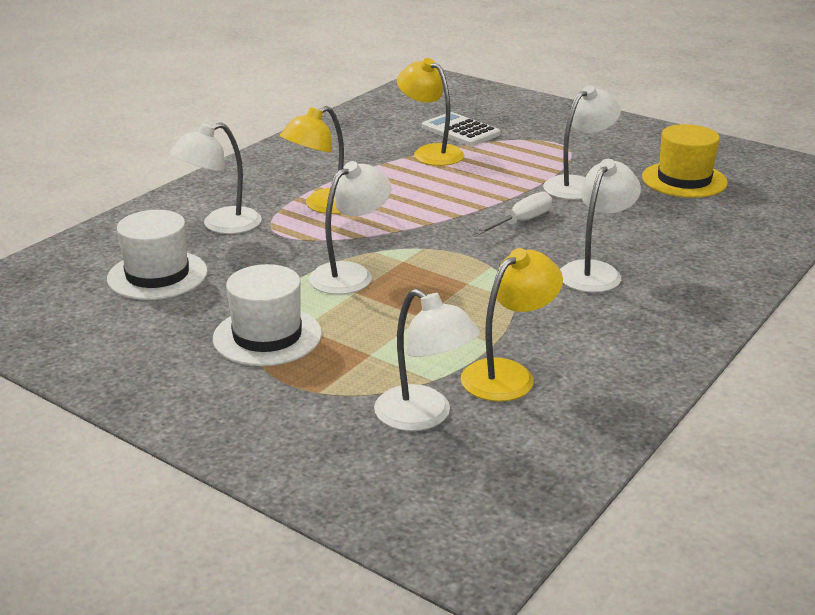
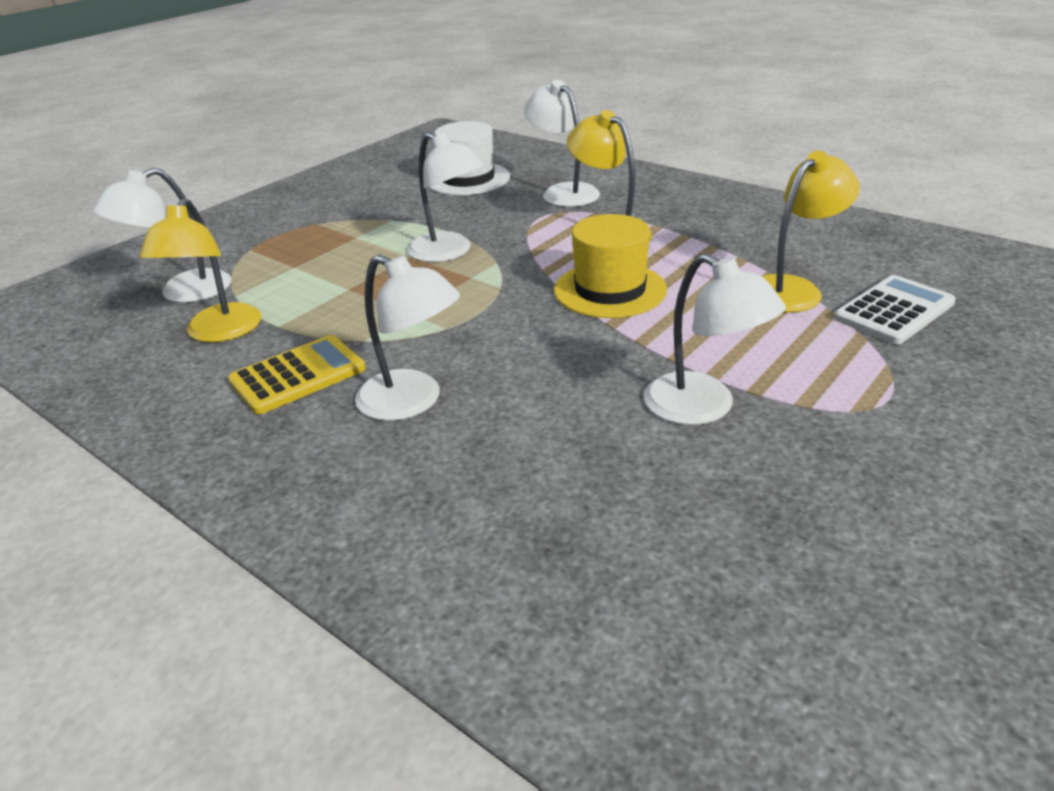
camera: 95 degrees right, 5 degrees up
white hat [213,264,322,366] -> none
yellow lamp [461,248,563,402] -> yellow lamp turned 45 degrees clockwise [139,198,261,342]
white screwdriver [474,191,552,235] -> none
yellow hat [642,124,728,198] -> yellow hat moved to [554,214,667,318]
none -> yellow calculator [228,335,366,414]

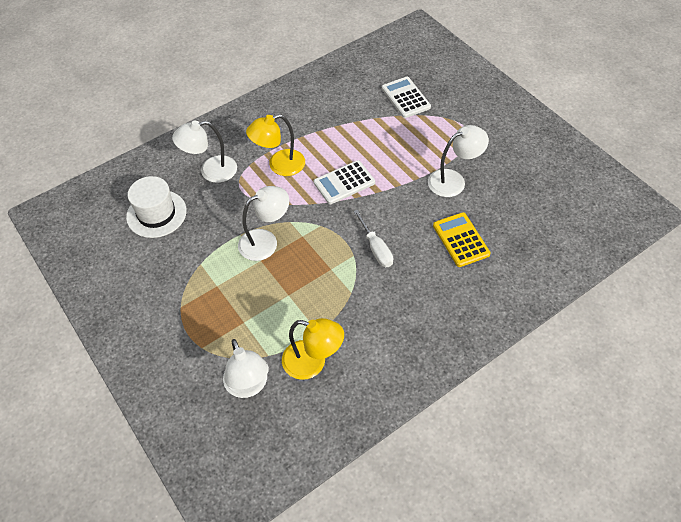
camera: 75 degrees left, 20 degrees up
yellow calculator [228,335,366,414] -> yellow calculator moved to [433,212,491,267]
white lamp [355,254,460,421] -> none
yellow hat [554,214,667,318] -> white calculator [314,160,375,204]
yellow lamp [762,151,860,313] -> none
none -> white screwdriver [353,210,393,267]

